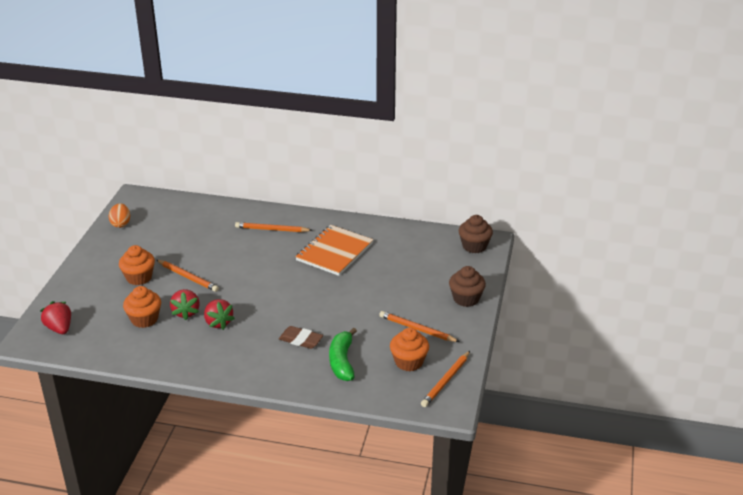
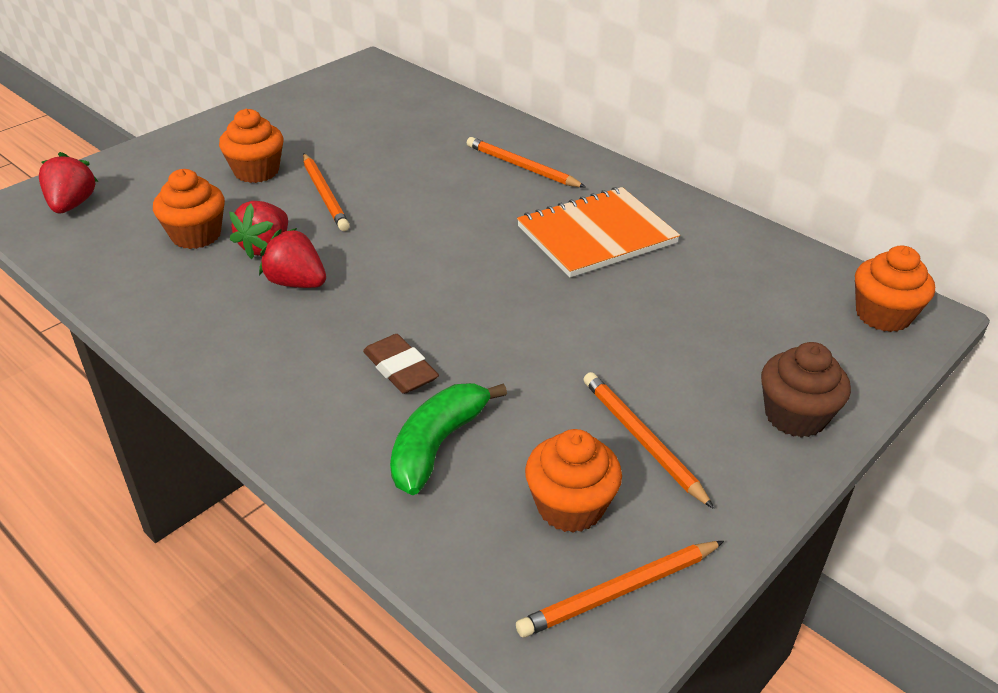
camera: 30 degrees right, 5 degrees up
orange egg [108,203,130,228] -> none
red strawberry [204,299,235,330] -> red strawberry turned 120 degrees clockwise [259,228,326,288]
brown cupcake [459,215,493,253] -> orange cupcake [855,246,935,332]

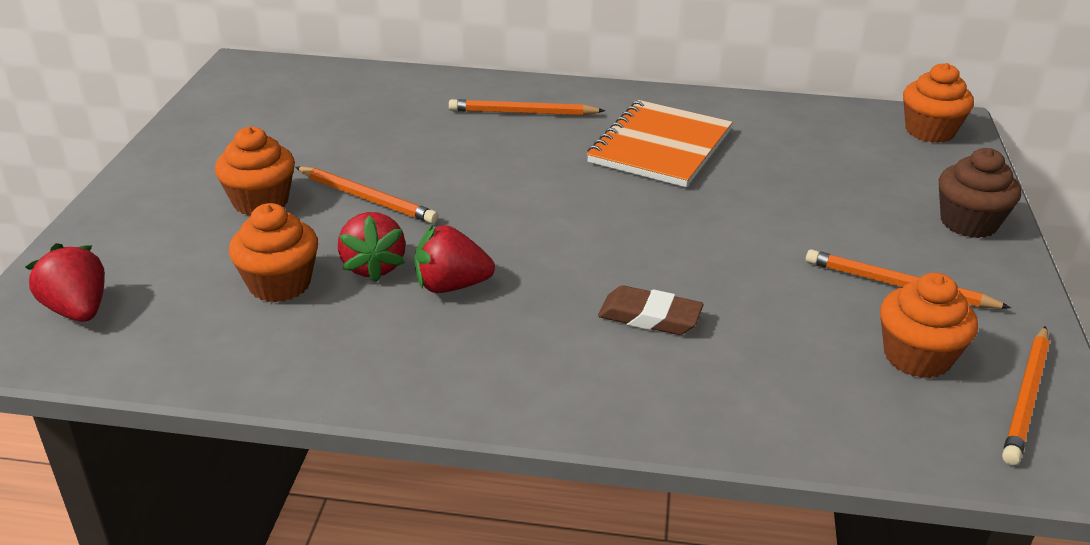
camera: 35 degrees left, 5 degrees down
green banana [390,383,507,495] -> none

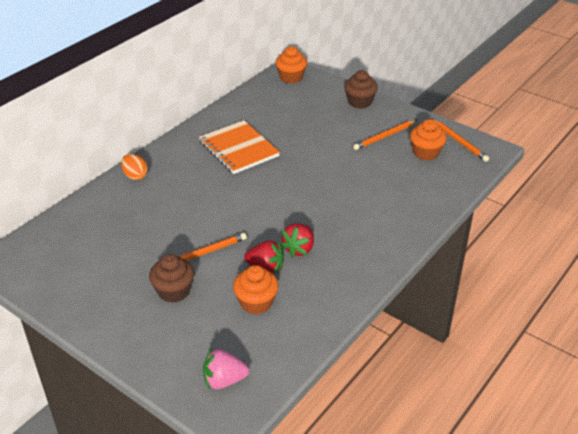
camera: 60 degrees left, 5 degrees up
red strawberry [25,243,105,322] -> pink strawberry [203,348,249,389]
orange cupcake [215,127,295,216] -> brown cupcake [149,254,194,303]
orange pencil [449,99,605,115] -> none
brown eraser [598,285,704,335] -> none
none -> orange egg [121,154,148,180]

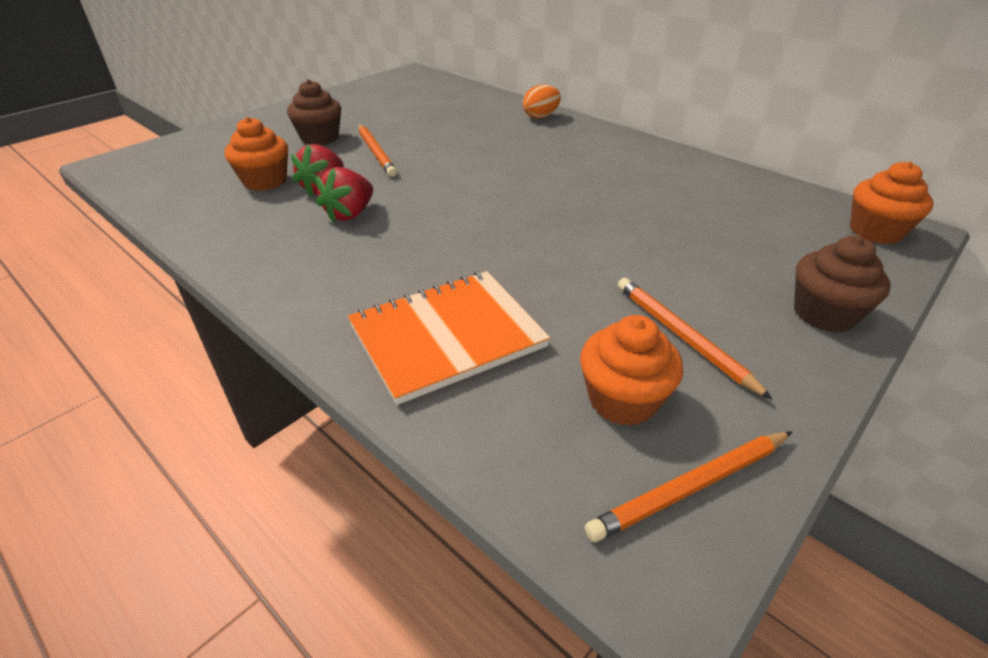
camera: 95 degrees right, 0 degrees up
orange notebook [199,120,280,174] -> orange notebook moved to [348,271,550,405]
pink strawberry [203,348,249,389] -> none
red strawberry [281,223,314,258] -> red strawberry turned 90 degrees counterclockwise [316,167,373,223]

